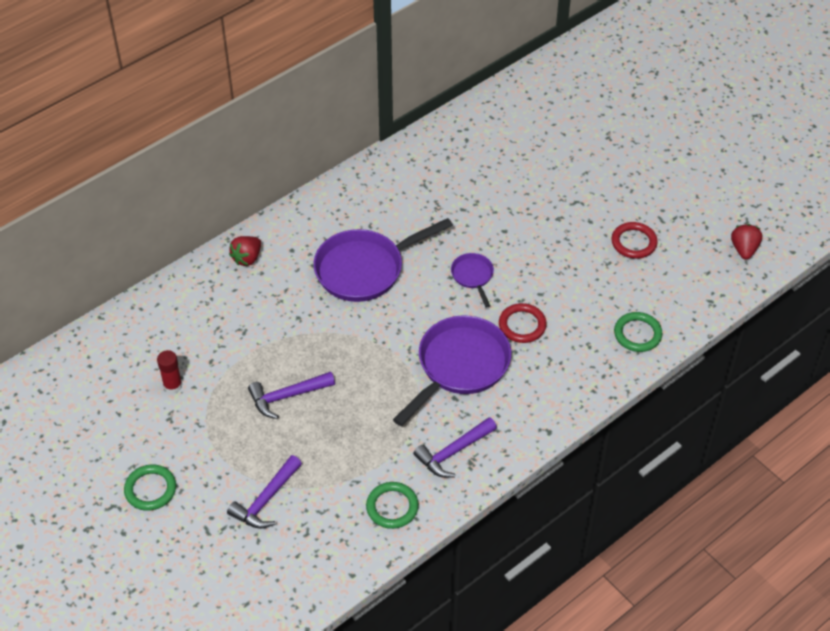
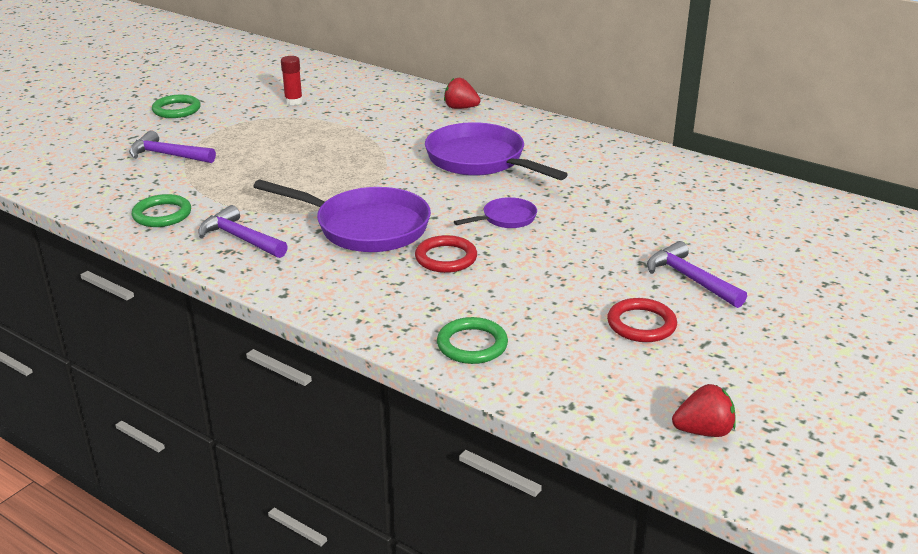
camera: 75 degrees right, 20 degrees down
purple hammer [248,372,335,419] -> purple hammer moved to [647,241,747,308]

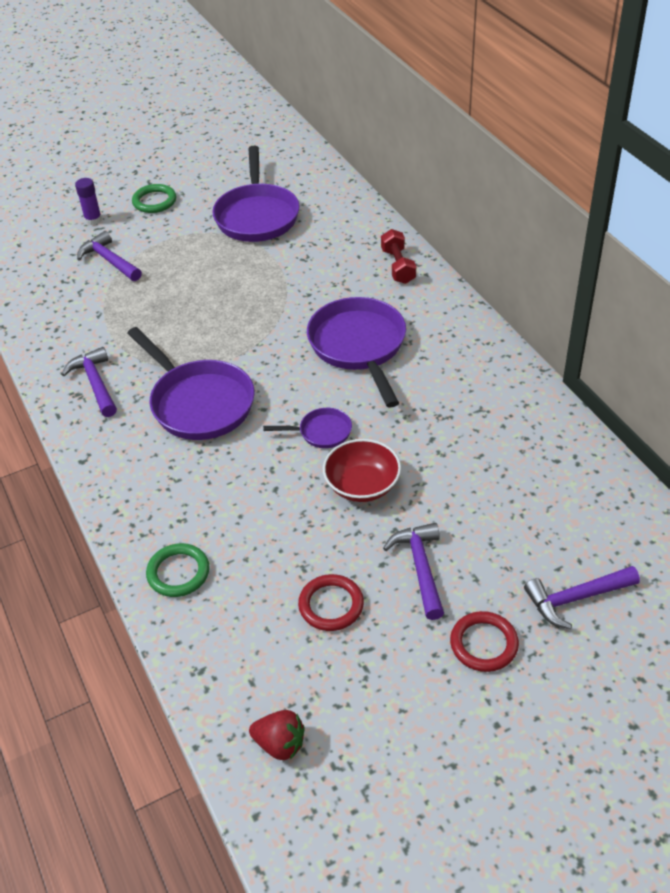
camera: 30 degrees right, 15 degrees up
green ring [131,194,191,227] -> none
red glue stick [281,56,303,105] -> purple pan [212,146,300,242]
red ring [415,235,477,273] -> red ring moved to [450,611,519,672]
red strawberry [444,78,481,109] -> red dumbbell [381,229,416,284]
none -> purple glue stick [75,178,102,225]
none -> red bowl [323,439,401,502]
none -> purple hammer [524,566,640,629]

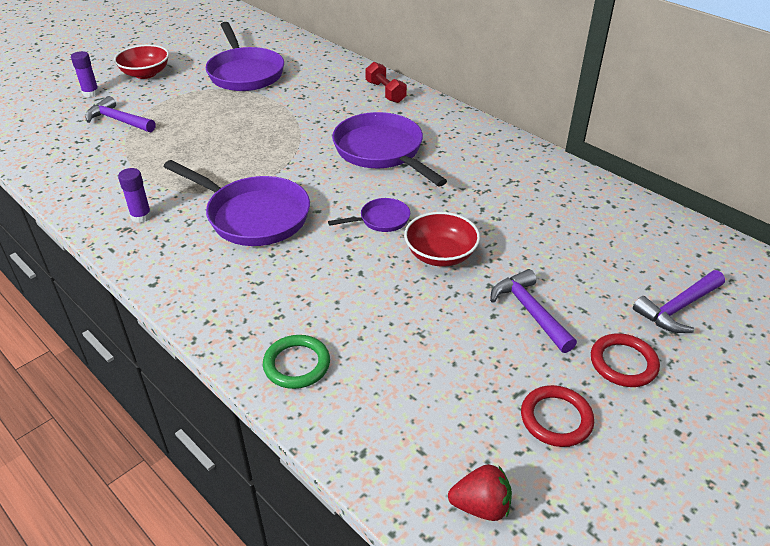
camera: 20 degrees left, 5 degrees down
purple hammer [61,347,117,417] -> purple glue stick [118,168,152,223]
green ring [132,184,176,213] -> red bowl [114,45,169,79]
red ring [298,574,364,631] -> red ring moved to [521,385,594,447]

